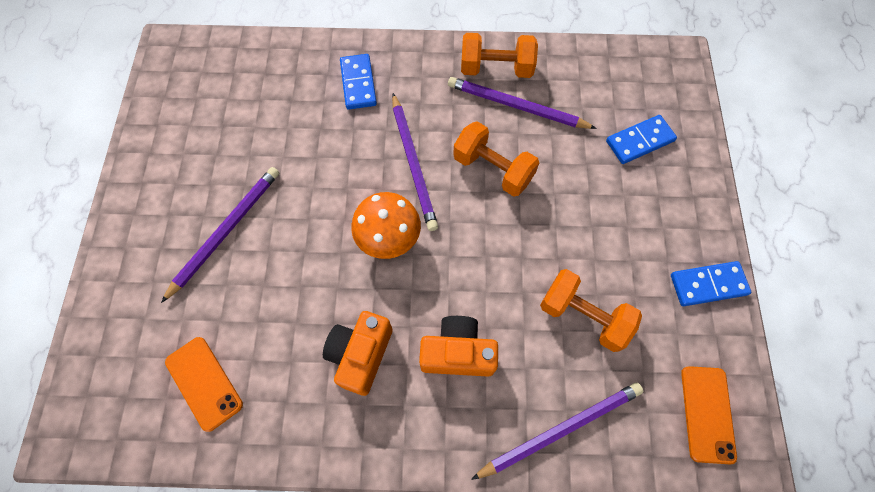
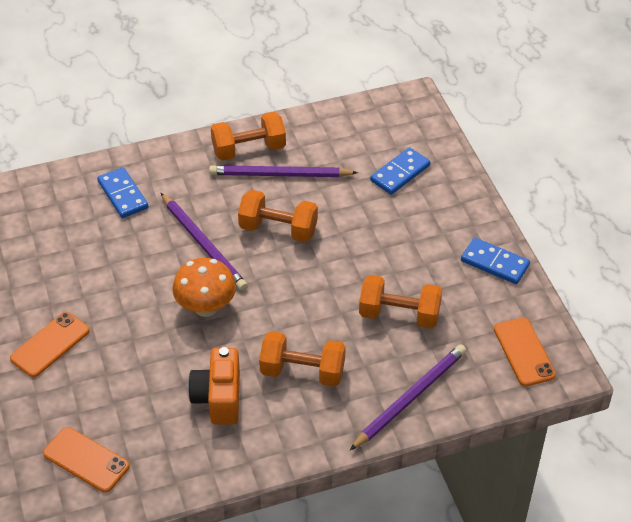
camera: 20 degrees left, 20 degrees down
purple pencil [161,167,279,303] -> orange phone [10,312,90,377]
orange camera [419,316,498,377] -> orange dumbbell [259,331,346,387]
blue domino [671,261,752,306] -> blue domino turned 60 degrees clockwise [461,238,530,284]

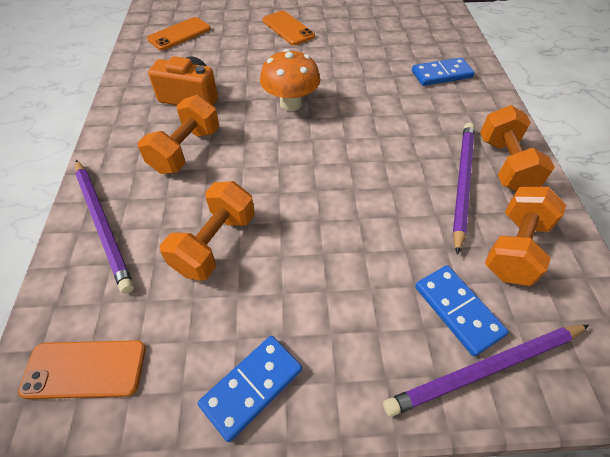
camera: 105 degrees right, 5 degrees up
purple pencil [161,193,248,291] -> purple pencil moved to [383,325,589,417]
orange dumbbell [238,190,318,242] -> orange dumbbell moved to [485,187,566,286]

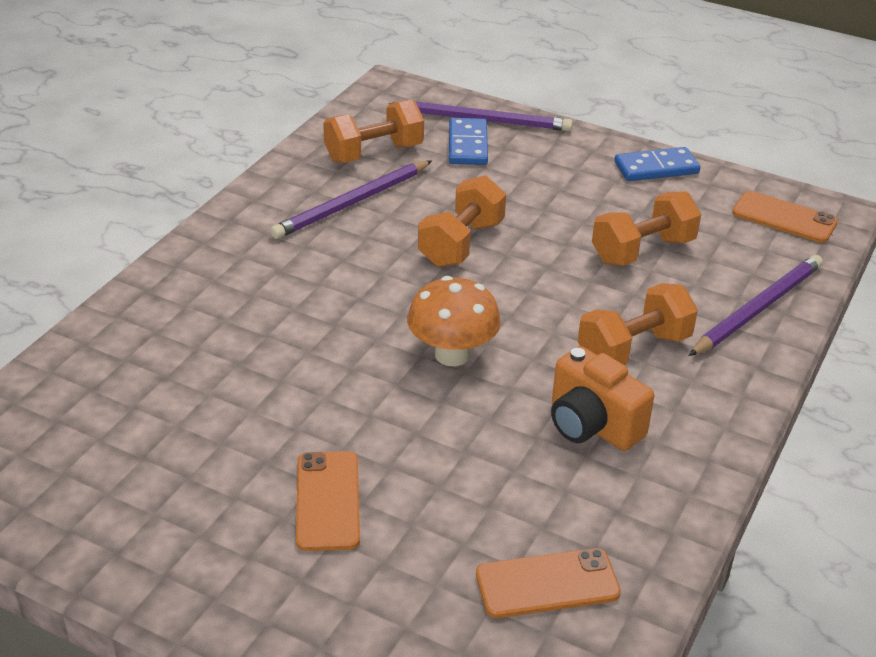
camera: 150 degrees left, 15 degrees down
purple pencil [75,160,134,294] -> purple pencil turned 45 degrees clockwise [689,255,823,356]
blue domino [412,58,475,86] -> none
orange dumbbell [480,105,555,191] -> orange dumbbell moved to [418,175,506,267]

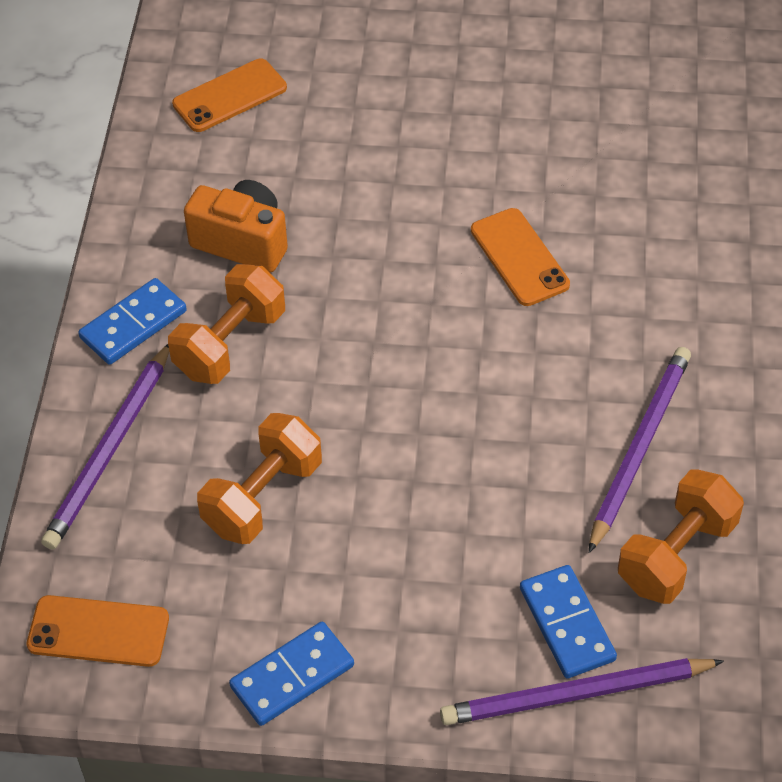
camera: 160 degrees right, 15 degrees up
orange phone [296,451,360,551] -> orange phone moved to [471,208,570,306]
orange mushroom [407,276,501,366] -> none
orange dumbbell [418,175,506,267] -> none
none -> blue domino [78,278,187,365]

